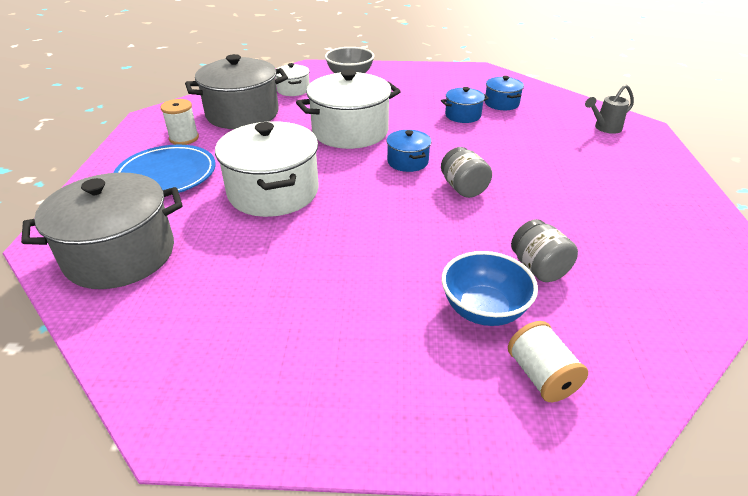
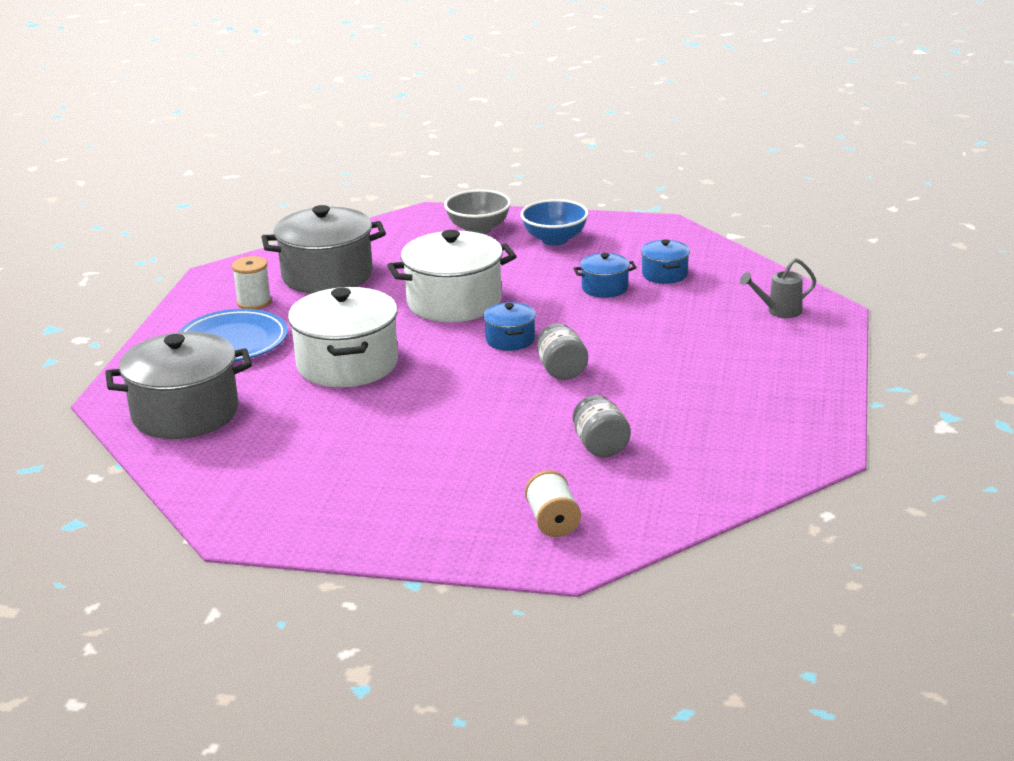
camera: 10 degrees right, 10 degrees down
white pot [275,63,310,96] -> none
blue bowl [441,251,538,326] -> blue bowl moved to [520,199,589,246]

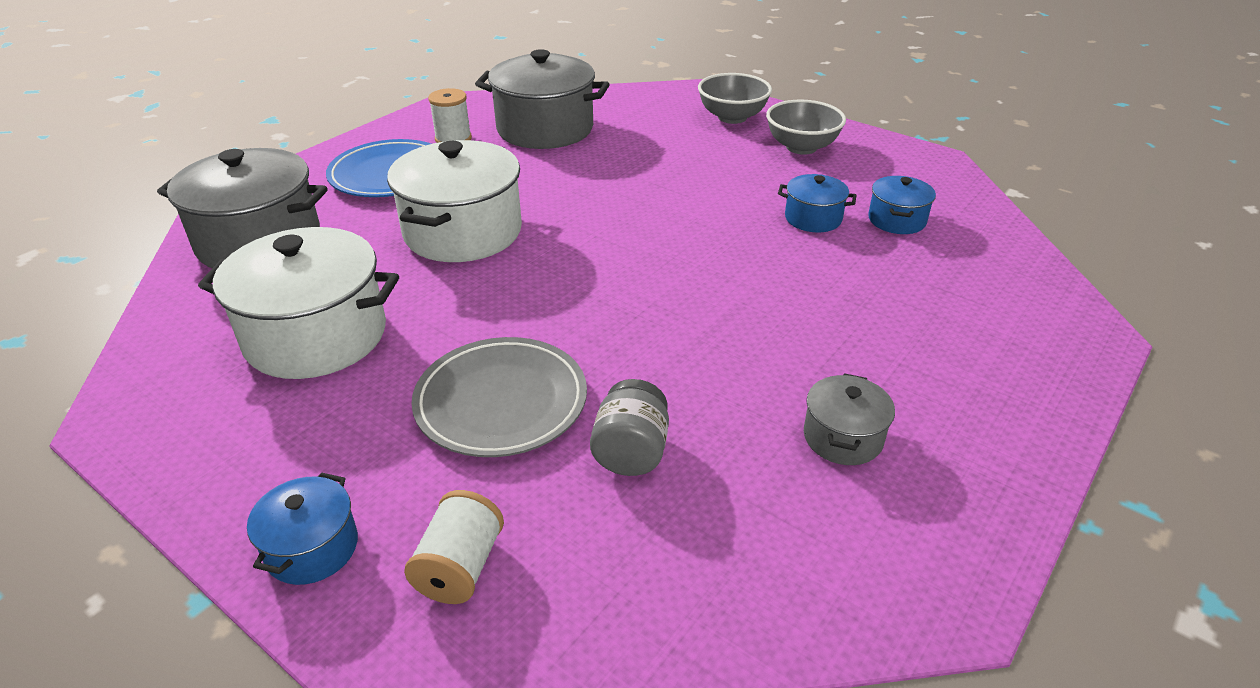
camera: 25 degrees right, 10 degrees up
white pot [387,230,517,322] -> white pot moved to [198,227,399,379]
blue pot [483,302,536,351] -> blue pot moved to [247,472,358,585]
blue bowl [520,199,589,246] -> grey bowl [766,100,846,155]
grey jar [537,323,588,380] -> none
grey watering can [740,258,816,318] -> none
none -> grey plate [412,337,587,457]
none -> grey pot [804,373,895,465]

